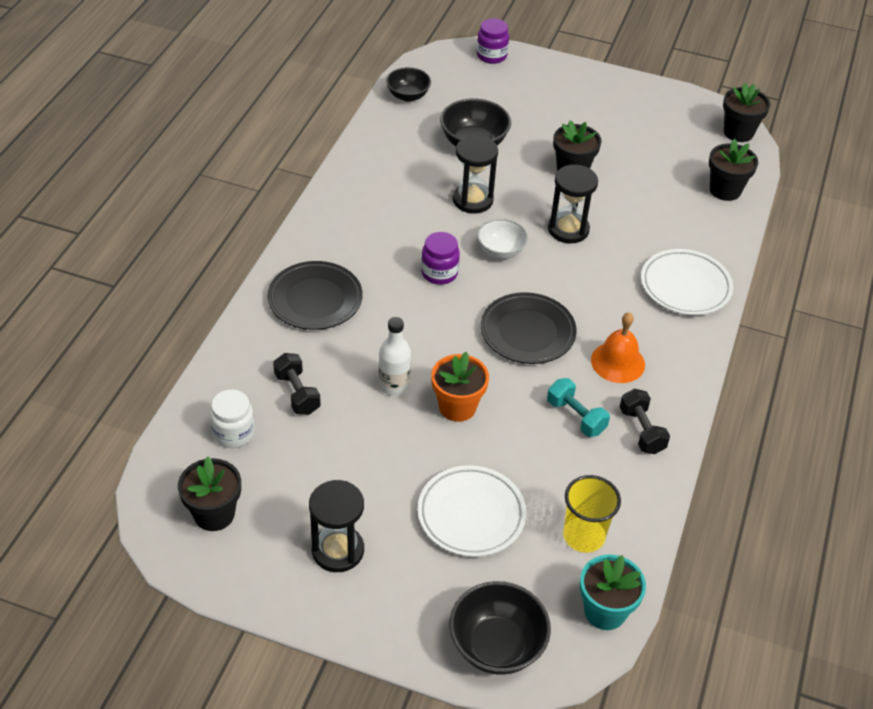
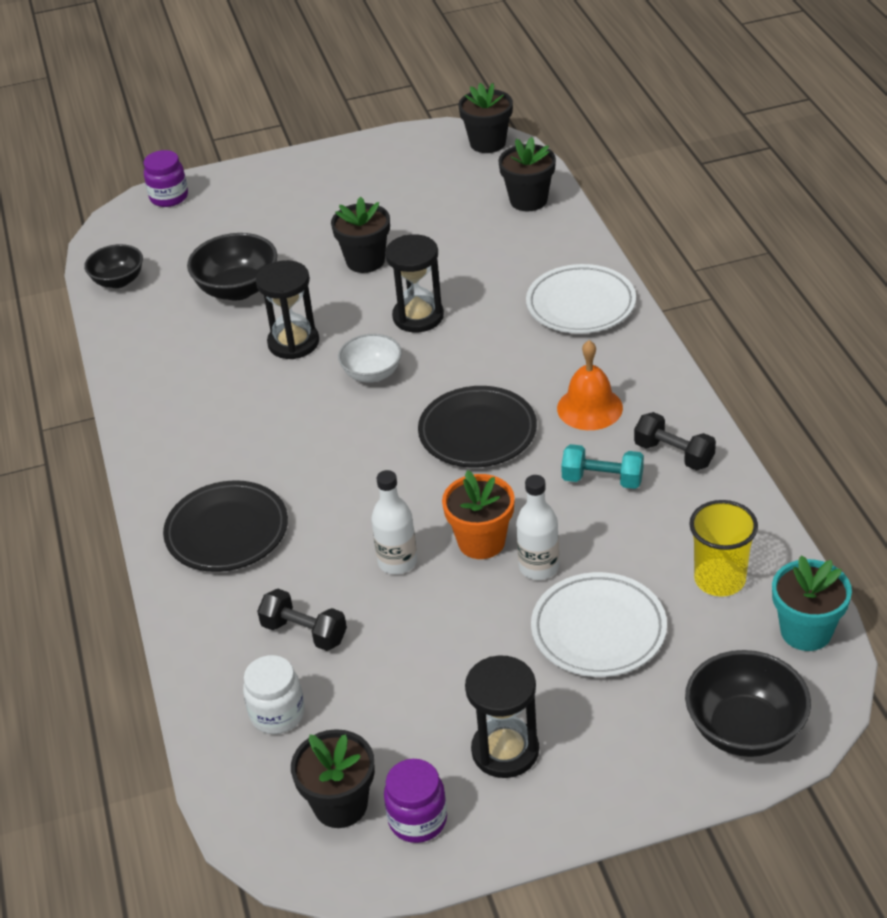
camera: 30 degrees left, 5 degrees down
purple jar [421,232,460,285] -> purple jar moved to [384,759,447,843]
none -> white bottle [516,475,559,580]

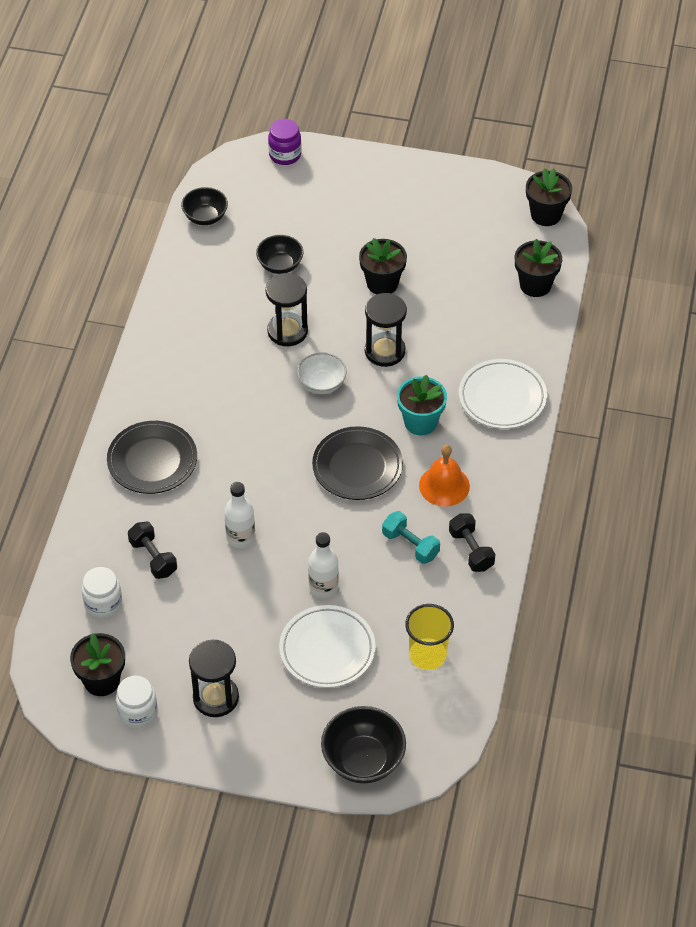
camera: 25 degrees right, 10 degrees up
black bowl [187,233,277,301] -> black bowl [256,235,304,274], size x0.66
purple jar [384,759,447,843] -> white jar [116,675,157,729]
orange flower pot [442,470,515,559] -> none
turquoise flower pot [772,555,852,651] -> turquoise flower pot moved to [397,375,447,435]

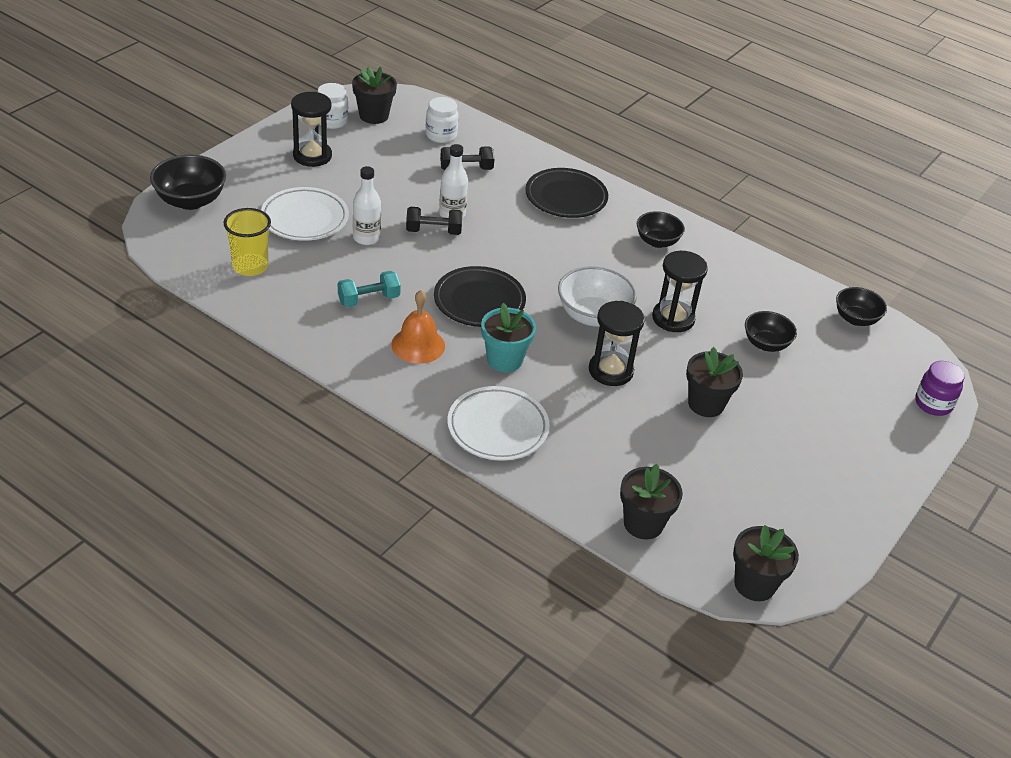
camera: 110 degrees right, 10 degrees down
white bowl [297,352,347,394] -> white bowl [558,266,637,327], size x1.51
black dumbbell [449,514,495,572] -> black dumbbell moved to [406,207,462,235]
none -> black bowl [637,211,685,248]

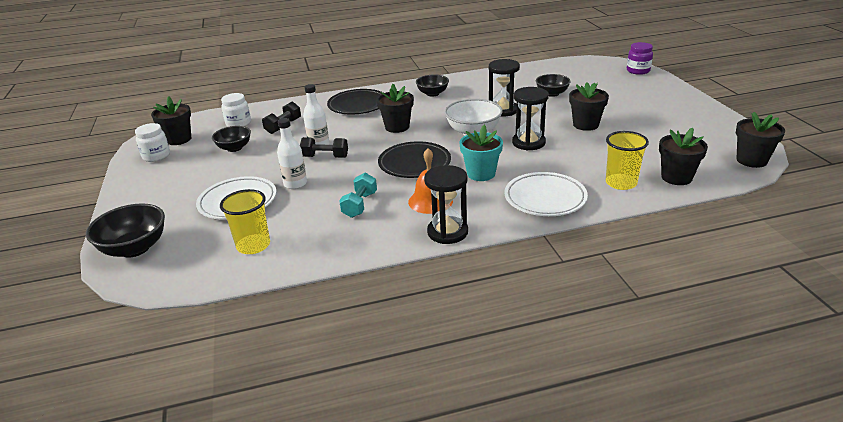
camera: 45 degrees left, 10 degrees down
black hourglass [291,92,332,167] -> black hourglass moved to [424,165,468,244]
black dumbbell [406,207,462,235] -> black dumbbell turned 60 degrees clockwise [300,137,348,158]
black bowl [836,287,887,326] -> black bowl moved to [212,126,251,152]
none -> black flower pot [376,84,414,133]
none -> yellow cup [606,131,649,190]

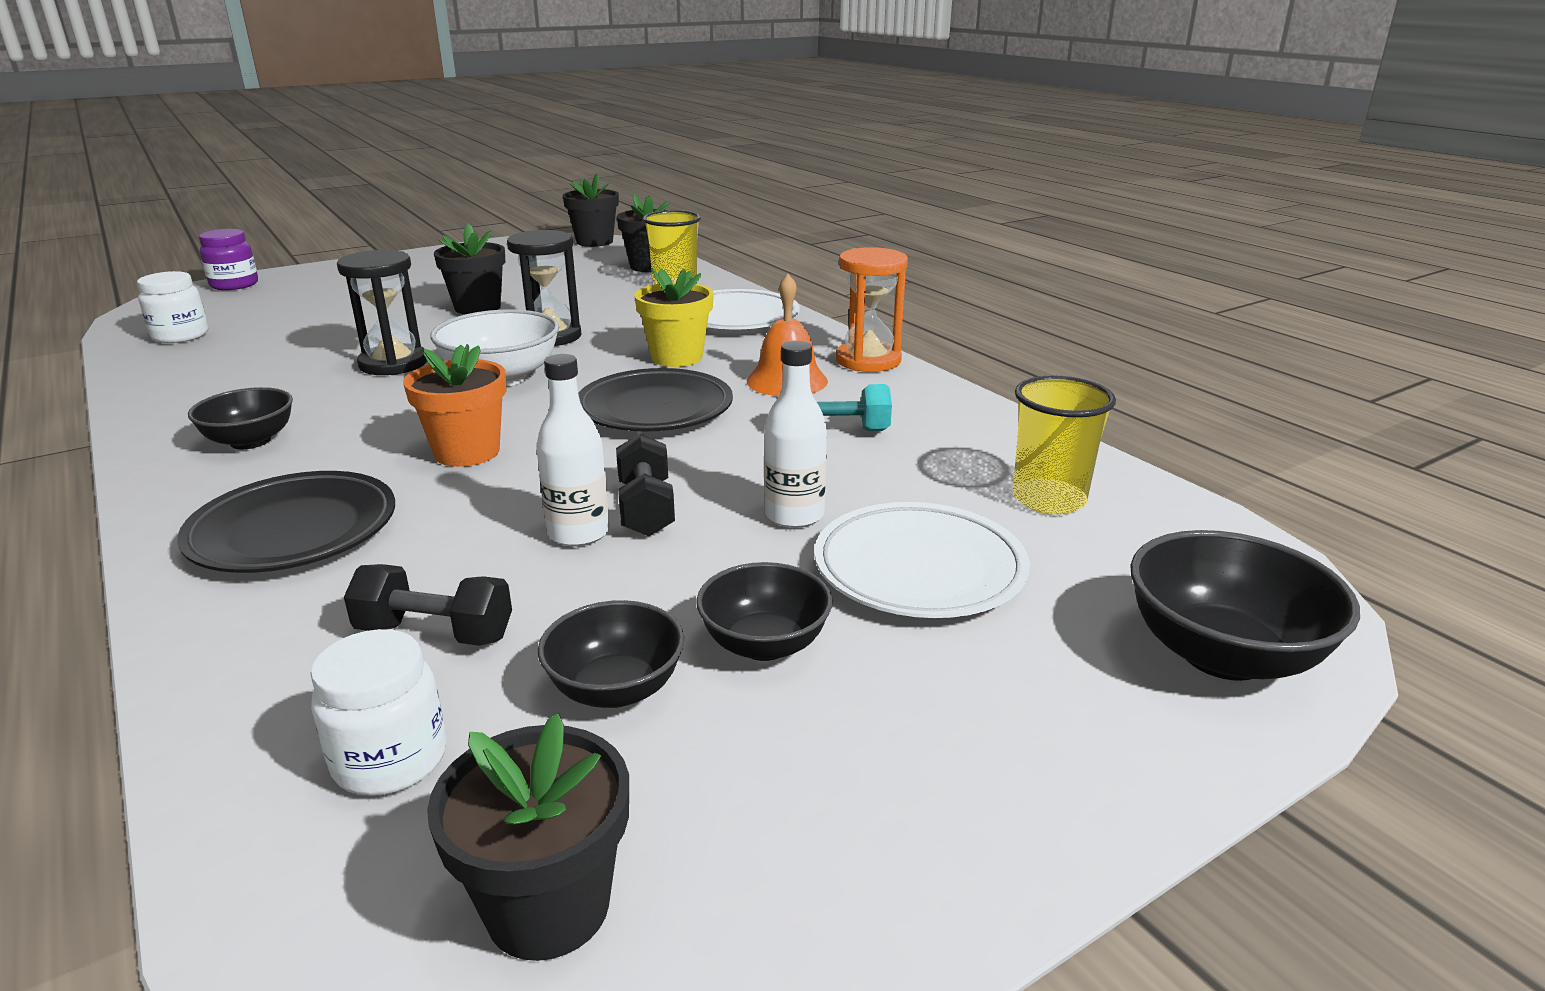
camera: 110 degrees left, 5 degrees down
white jar [135,123,170,162] -> white jar moved to [137,271,208,343]
black flower pot [376,84,414,133] -> orange flower pot [403,344,507,467]
black hourglass [424,165,468,244] -> orange hourglass [836,247,908,372]
turquoise flower pot [459,125,503,181] -> yellow flower pot [634,268,714,367]
black bowl [536,74,571,97] -> black bowl moved to [696,562,832,661]

